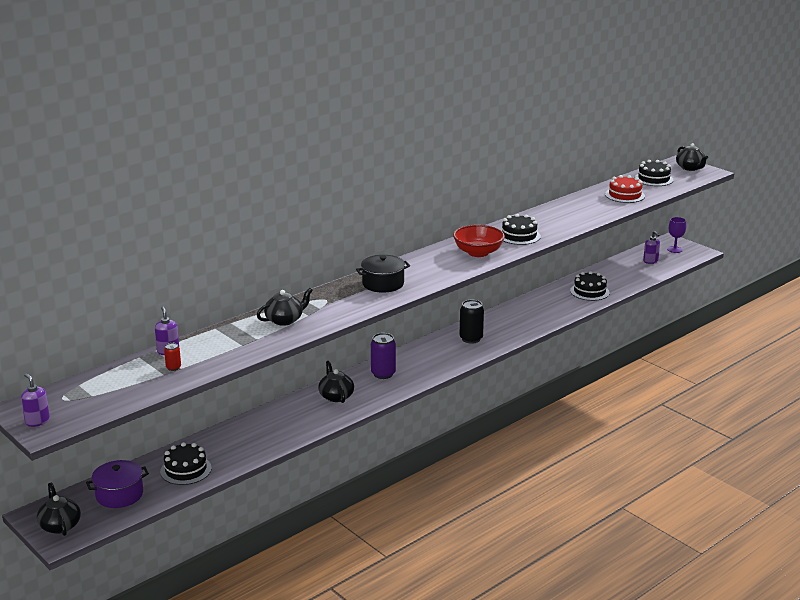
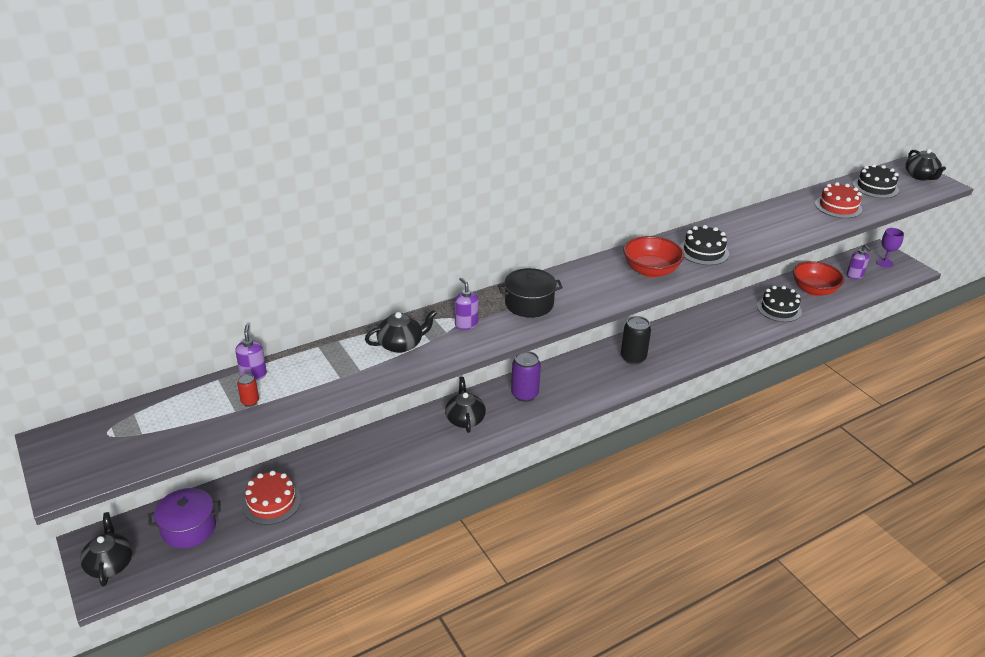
camera: 10 degrees right, 10 degrees up
purple soap dispenser [21,373,50,427] -> purple soap dispenser moved to [455,277,479,330]
black cake [160,442,212,485] -> red cake [242,470,301,525]
none -> red bowl [793,261,845,296]

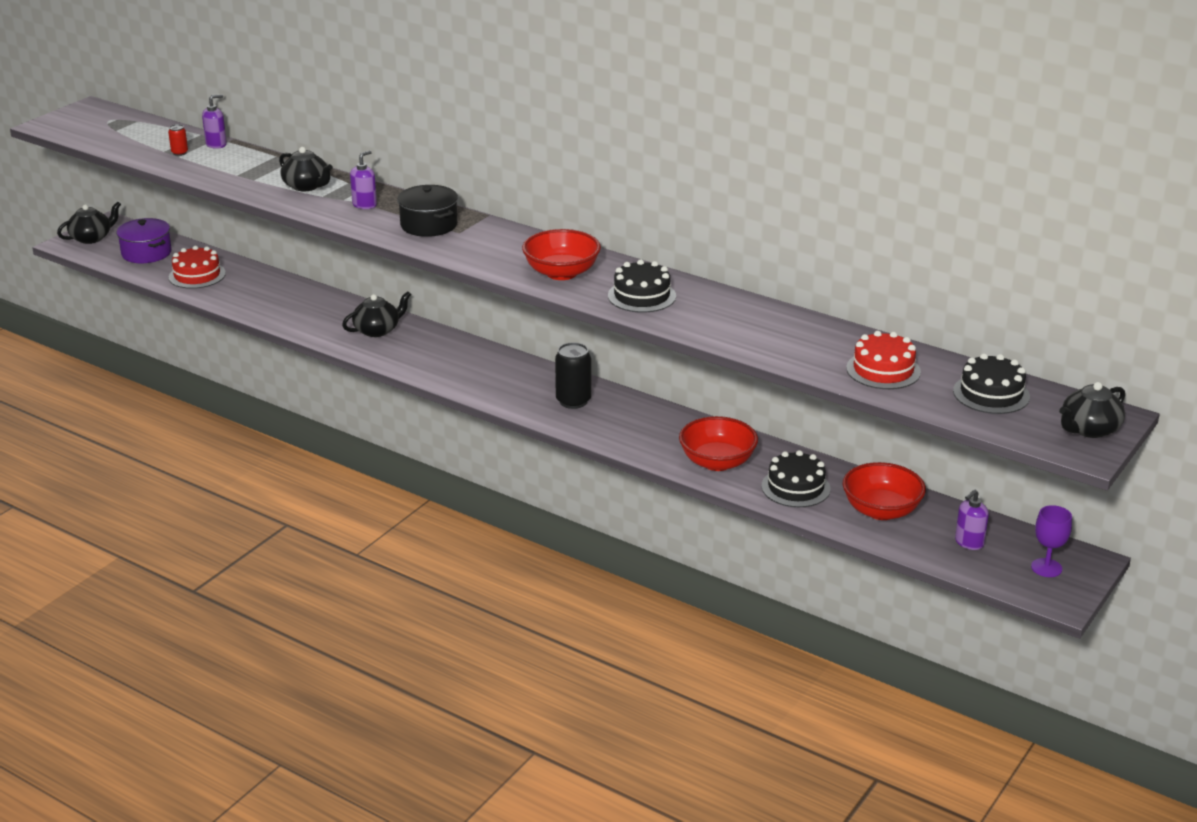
camera: 65 degrees right, 5 degrees down
purple can [511,351,541,402] -> none
none -> red bowl [679,416,758,471]

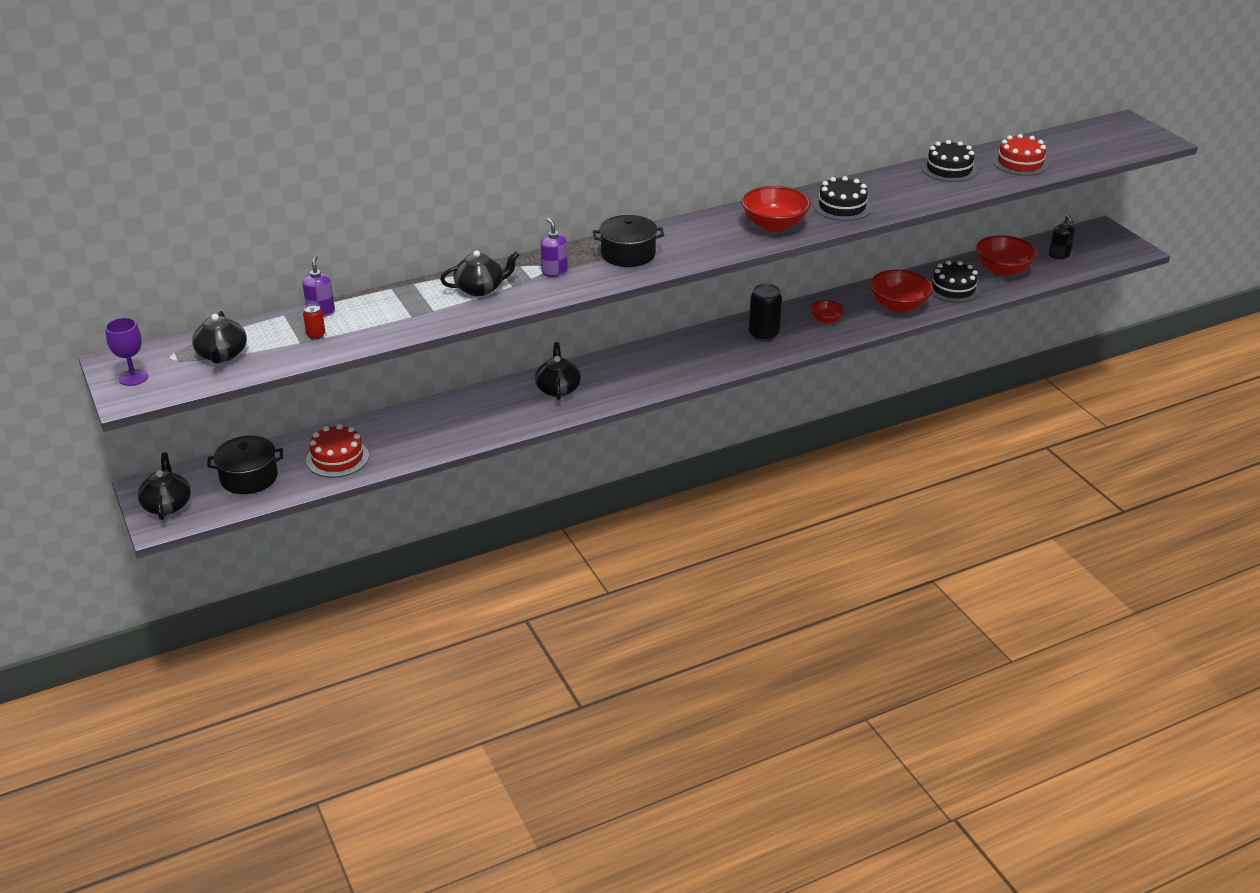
camera: 60 degrees left, 5 degrees up
purple pot [117,218,172,263] -> black pot [207,436,283,494]
black cake [953,353,1030,414] -> black cake moved to [922,140,977,182]
purple soap dispenser [955,489,989,550] -> black soap dispenser [1049,215,1075,259]
purple goblet [1031,505,1072,577] -> purple goblet moved to [105,318,148,386]
black teapot [1059,382,1125,438] -> black teapot moved to [192,311,247,364]
none -> red bowl [810,300,844,323]

